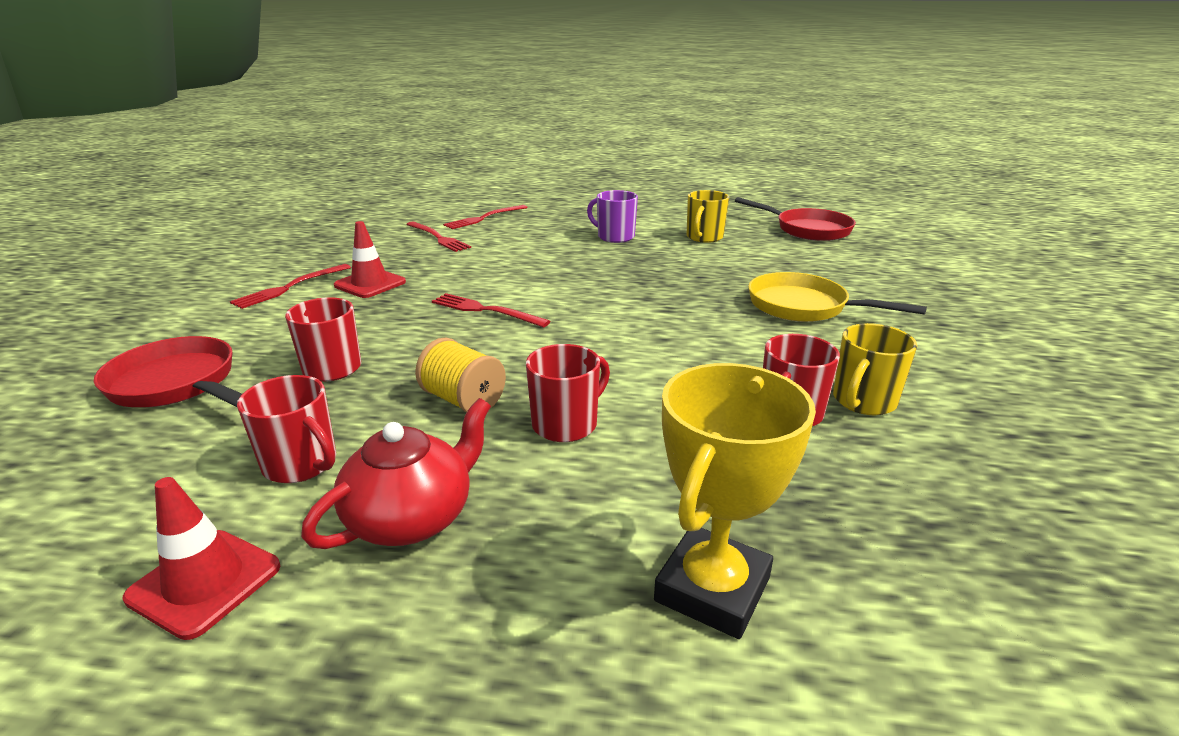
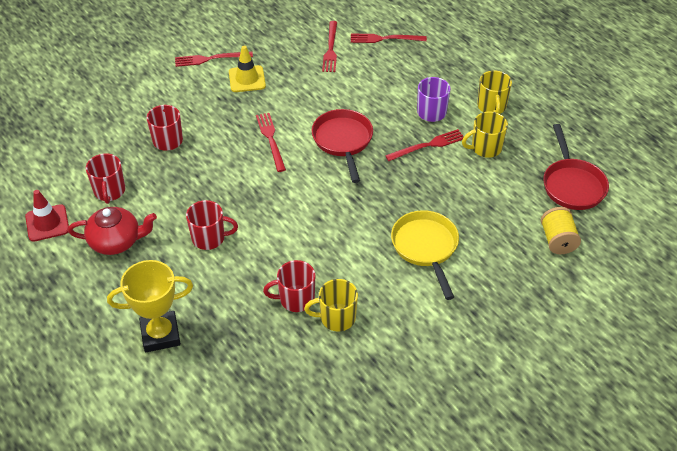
camera: 45 degrees right, 20 degrees up
red pan [94,336,242,407] -> red pan moved to [312,109,373,183]
red traffic cone [334,221,406,298] -> yellow traffic cone [229,46,266,92]
yellow spool [415,337,506,413] -> yellow spool moved to [541,207,581,254]
none -> red fork [385,129,463,161]
none -> yellow mug [477,70,512,114]

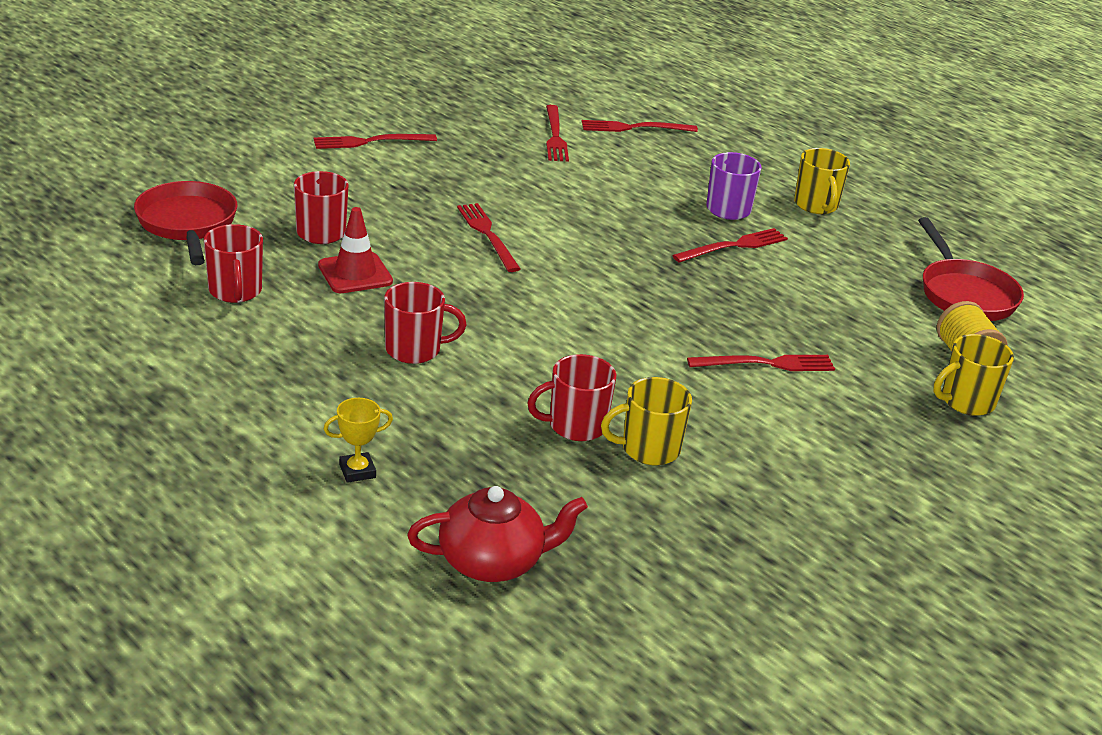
camera: 10 degrees left, 15 degrees down
red traffic cone [25,190,69,242] -> red traffic cone moved to [318,207,393,293]
red teapot [68,207,157,255] -> red teapot moved to [407,486,588,582]
yellow trophy [107,260,193,352] -> yellow trophy [324,398,393,483], size x0.49
yellow traffic cone [229,46,266,92] -> none
red pan [312,109,373,183] -> red pan moved to [134,181,238,265]
yellow pan [391,210,459,300] -> red fork [687,355,835,371]
yellow mug [462,112,508,158] -> yellow mug moved to [933,334,1014,416]

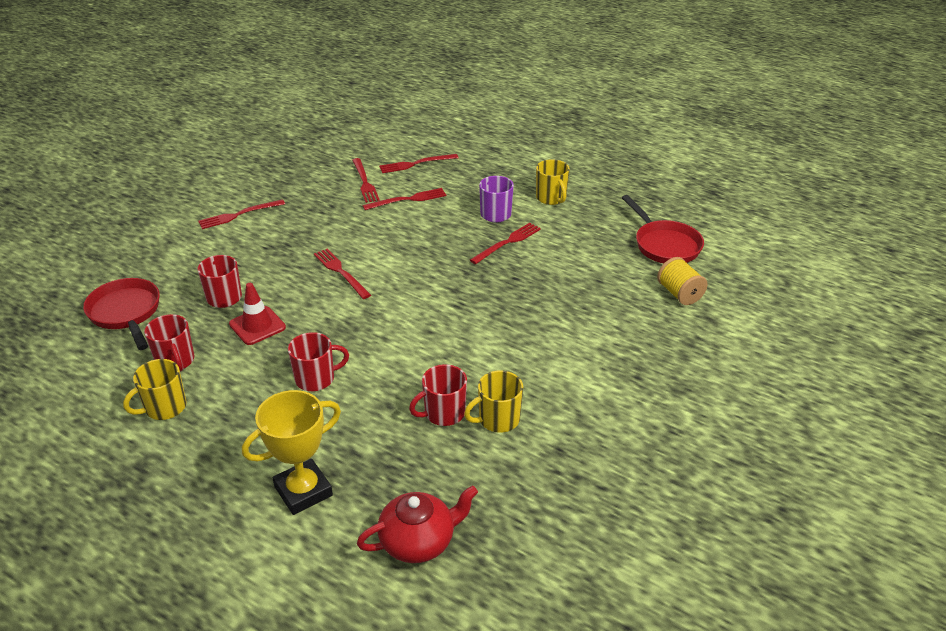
camera: 10 degrees left, 5 degrees up
yellow trophy [324,398,393,483] -> yellow trophy [242,390,341,515], size x2.02
red fork [687,355,835,371] -> red fork moved to [363,188,446,210]
yellow mug [933,334,1014,416] -> yellow mug moved to [123,359,187,420]

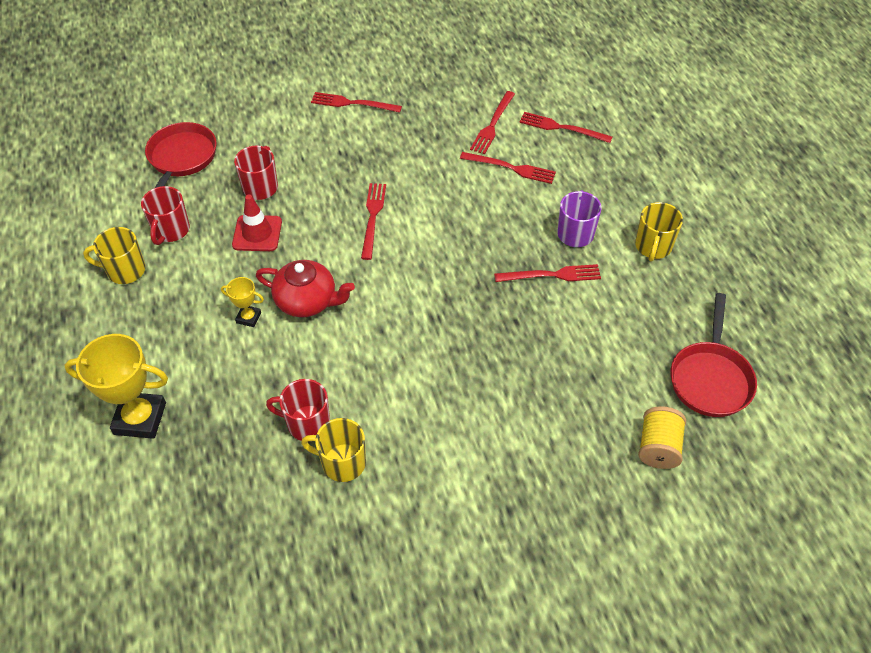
camera: 40 degrees right, 15 degrees up
red mug [288,332,349,391] -> yellow trophy [221,277,264,327]
red teapot [357,485,478,563] -> red teapot moved to [256,260,355,317]

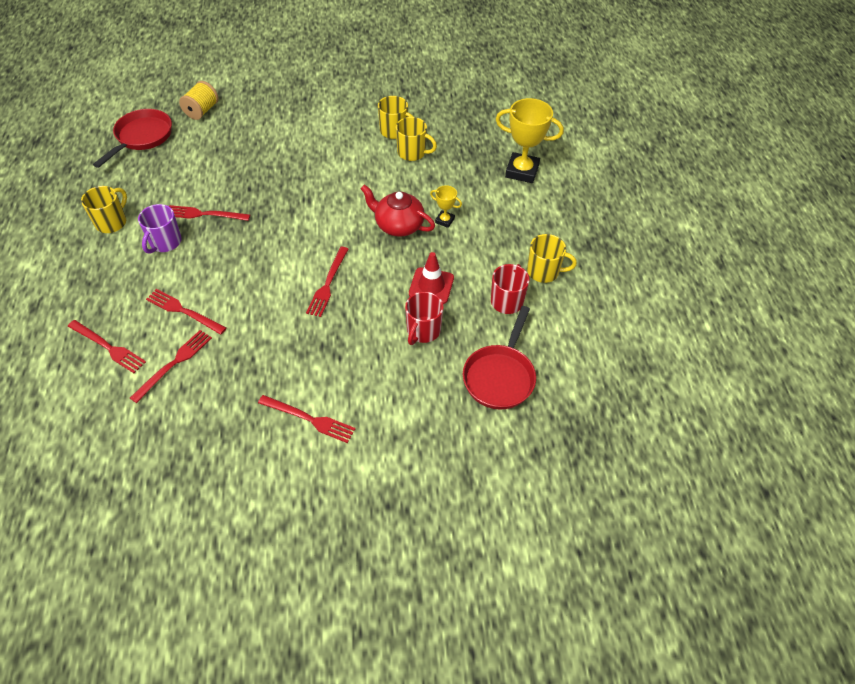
camera: 170 degrees left, 0 degrees up
red mug [266,379,330,441] -> yellow mug [396,117,437,161]

